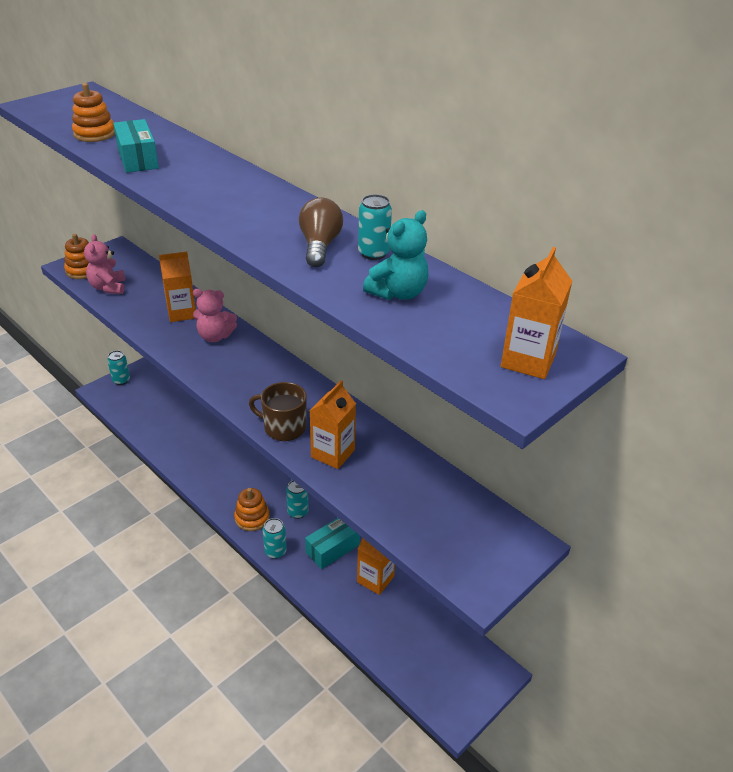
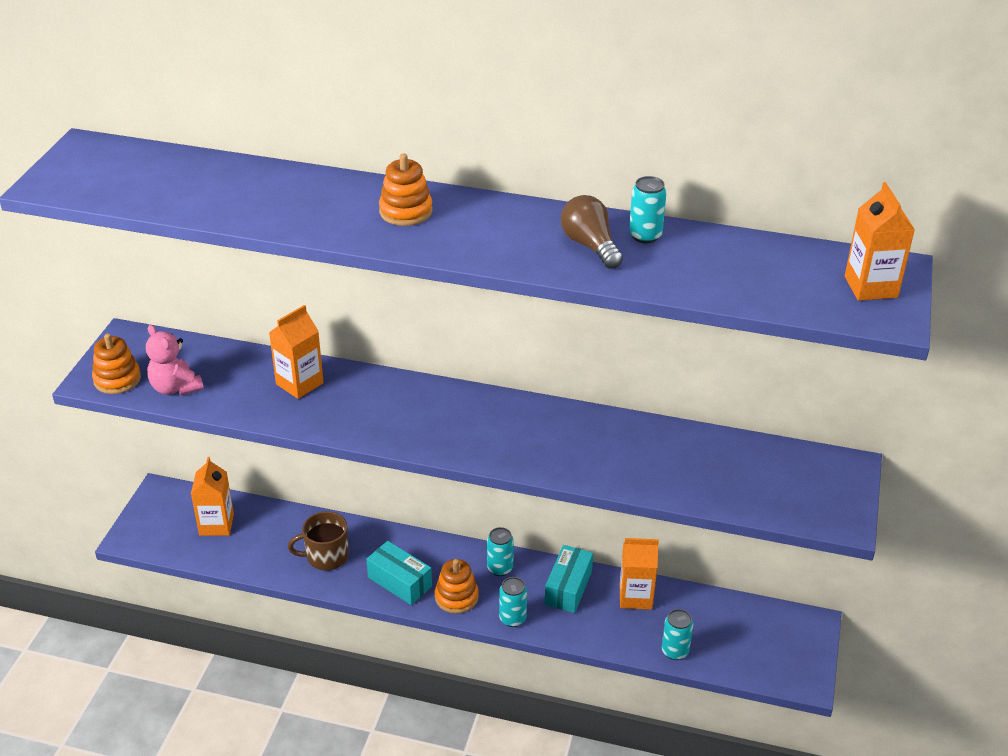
camera: 30 degrees left, 0 degrees up
orange stacking toy [72,83,115,142] -> orange stacking toy moved to [379,153,433,226]
turquoise can [107,350,130,385] -> turquoise can moved to [662,609,693,660]
turquoise box [113,119,159,173] -> turquoise box moved to [366,541,432,605]
pink teddy bear [193,289,237,342] -> none
brown mug [249,382,307,441] -> brown mug moved to [288,511,349,571]
orange carton [310,380,356,469] -> orange carton moved to [191,457,234,536]
turquoise teddy bear [363,210,428,300] -> none

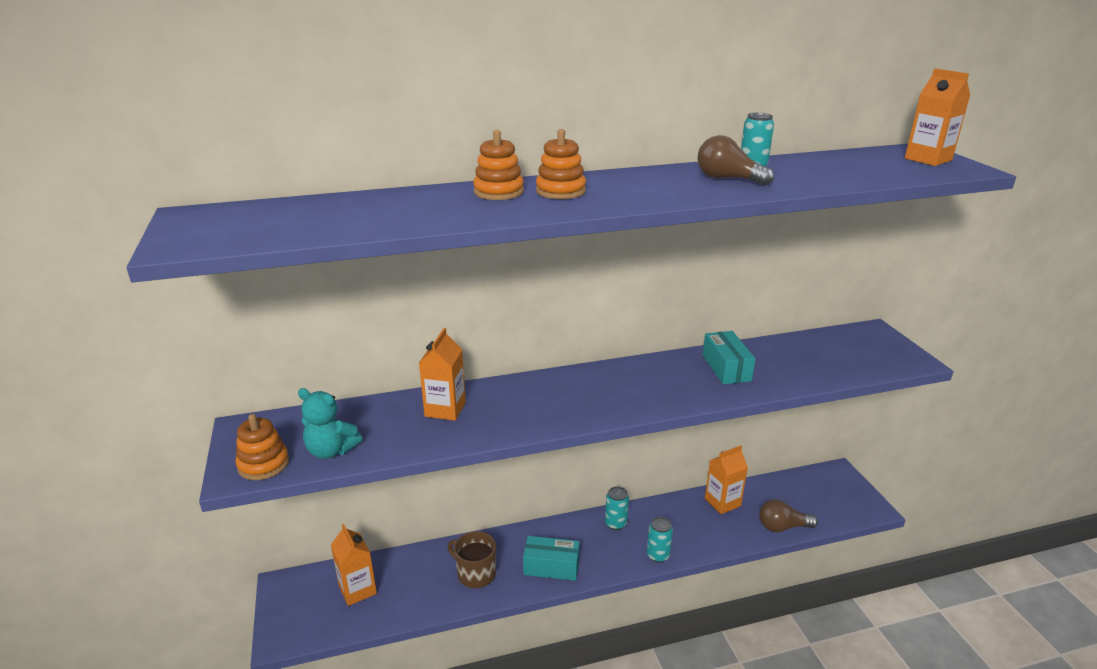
camera: 30 degrees left, 10 degrees down
pink teddy bear [146,325,204,395] -> turquoise teddy bear [298,388,362,459]
brown mug [288,511,349,571] -> brown mug turned 75 degrees clockwise [447,531,496,588]
orange stacking toy [435,559,479,614] -> orange stacking toy moved to [473,130,524,200]
turquoise box [544,545,593,613] -> turquoise box moved to [703,331,756,384]
turquoise can [662,609,693,660] -> brown light bulb [759,499,818,532]

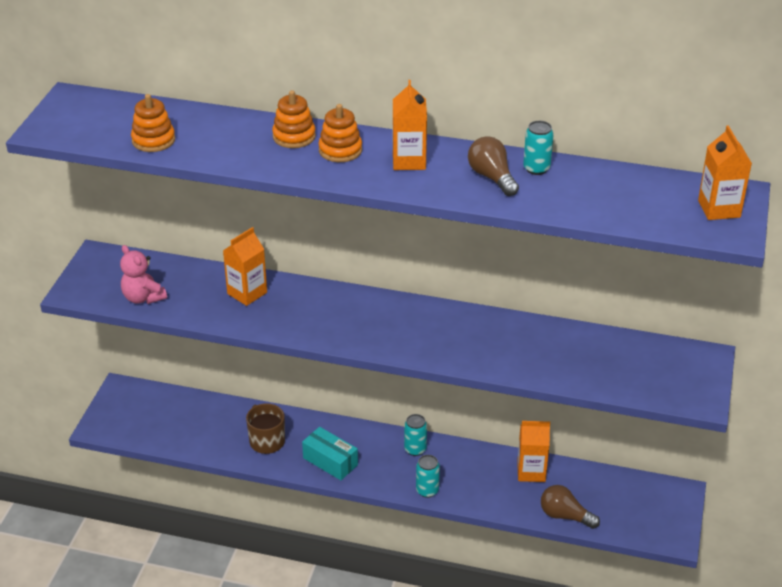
camera: 30 degrees right, 10 degrees up
orange stacking toy [235,414,289,480] -> orange stacking toy moved to [131,94,175,152]
turquoise teddy bear [298,388,362,459] -> pink teddy bear [120,245,167,304]
orange carton [331,524,377,606] -> orange carton moved to [393,80,427,170]
turquoise box [703,331,756,384] -> none

